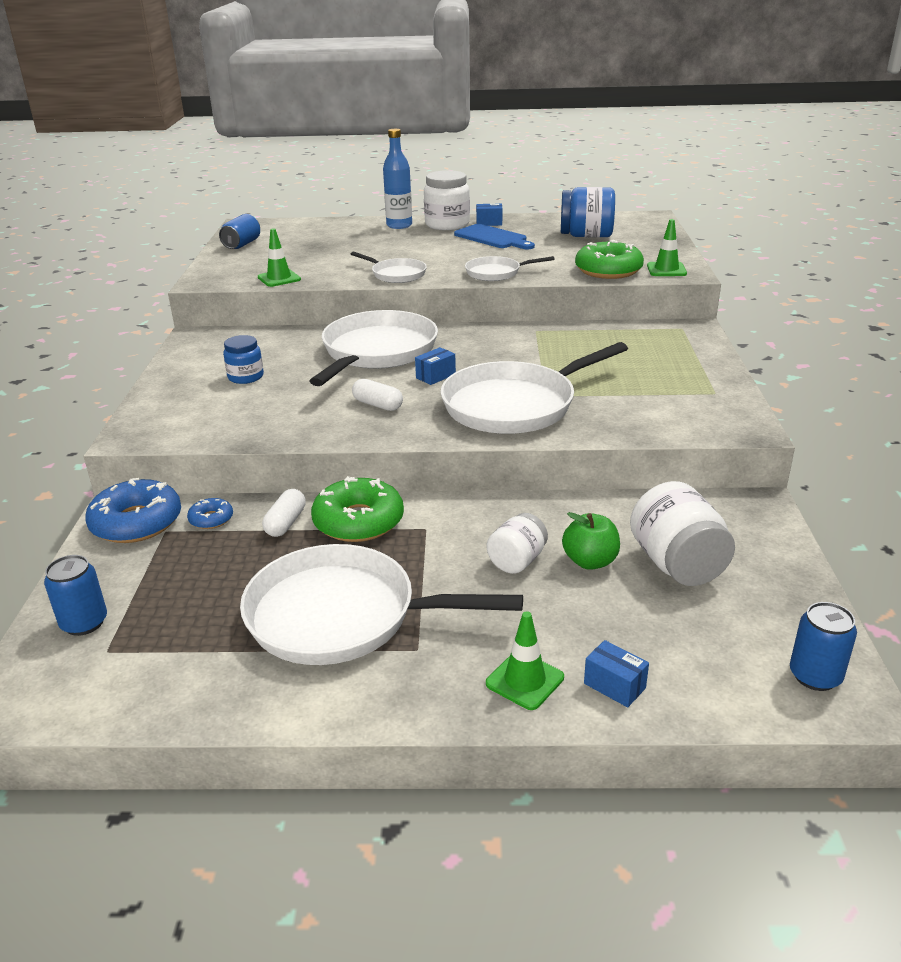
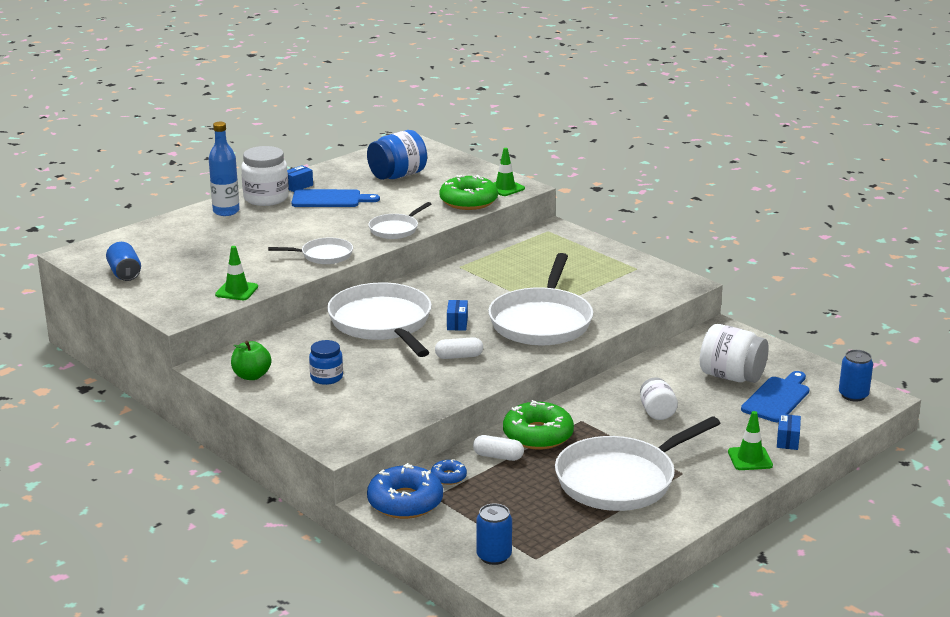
camera: 45 degrees left, 5 degrees down
white capsule [262,489,306,537] -> white capsule turned 45 degrees counterclockwise [473,435,524,461]
green apple [562,512,620,570] -> green apple moved to [231,341,271,380]
blue box [584,640,649,707] -> blue box turned 75 degrees counterclockwise [777,414,801,450]
none -> blue cutting board [741,371,810,422]

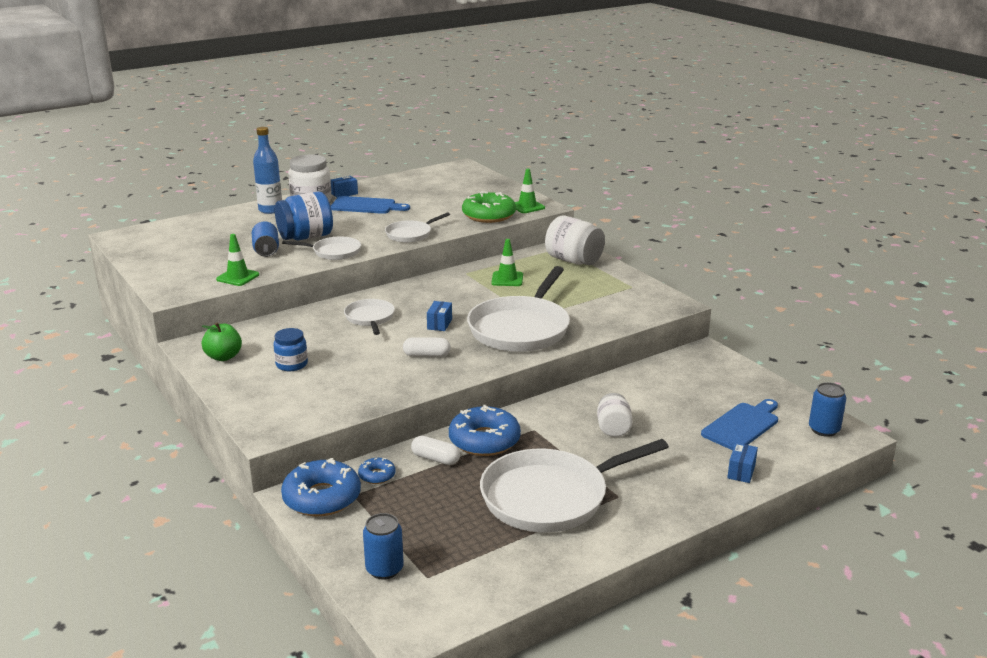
camera: 10 degrees right, 0 degrees up
blue can [106,242,141,281] -> blue can moved to [252,221,279,257]
white pan [327,282,432,357] -> white pan [344,299,395,335], size x0.51
blue jar [367,130,427,180] -> blue jar moved to [275,192,333,240]
green donut [503,400,574,449] -> blue donut [449,405,521,456]
white jar [700,324,769,383] -> white jar moved to [545,215,605,265]
green traffic cone [728,411,773,470] -> green traffic cone moved to [491,239,523,286]

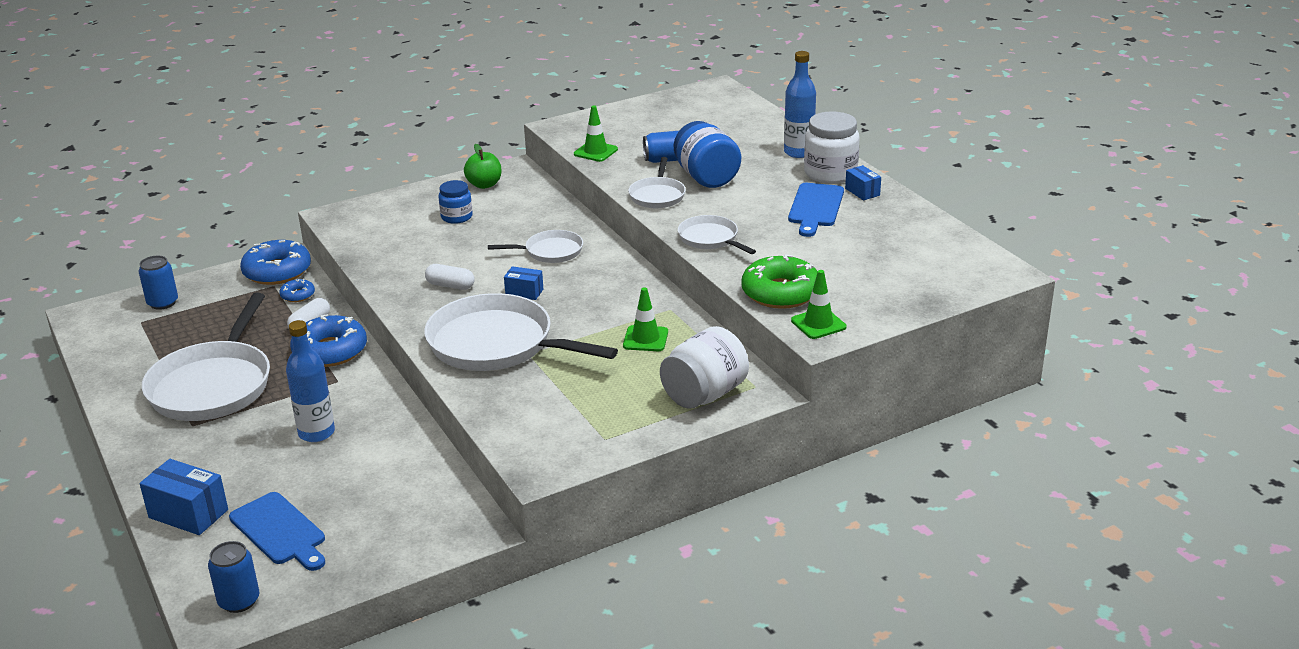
camera: 95 degrees right, 5 degrees up
white capsule [403,337,451,357] -> white capsule turned 75 degrees counterclockwise [425,264,475,290]
white pan [480,439,669,532] -> white pan turned 150 degrees counterclockwise [142,293,270,421]
white jar [597,393,633,437] -> blue bottle [286,320,335,442]
blue box [727,443,758,483] -> blue box [139,459,228,535], size x1.71

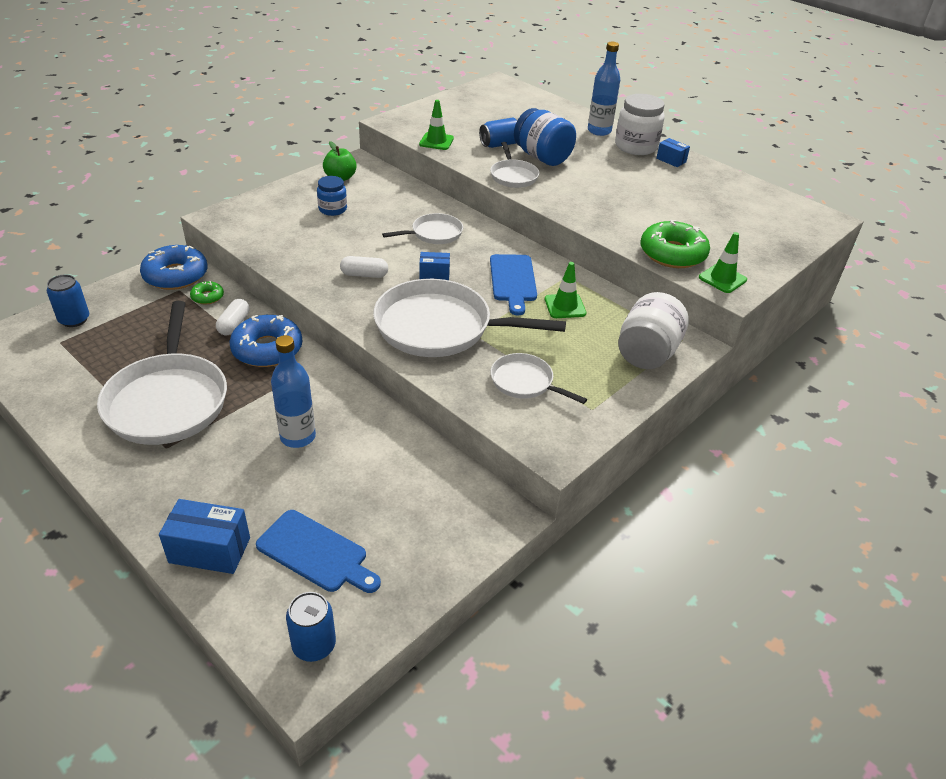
camera: 20 degrees left, 10 degrees up
blue donut [279,279,315,302] -> green donut [190,281,224,304]
white pan [678,215,756,254] -> white pan moved to [491,353,587,404]
blue cutting board [788,183,844,237] -> blue cutting board moved to [490,254,537,316]

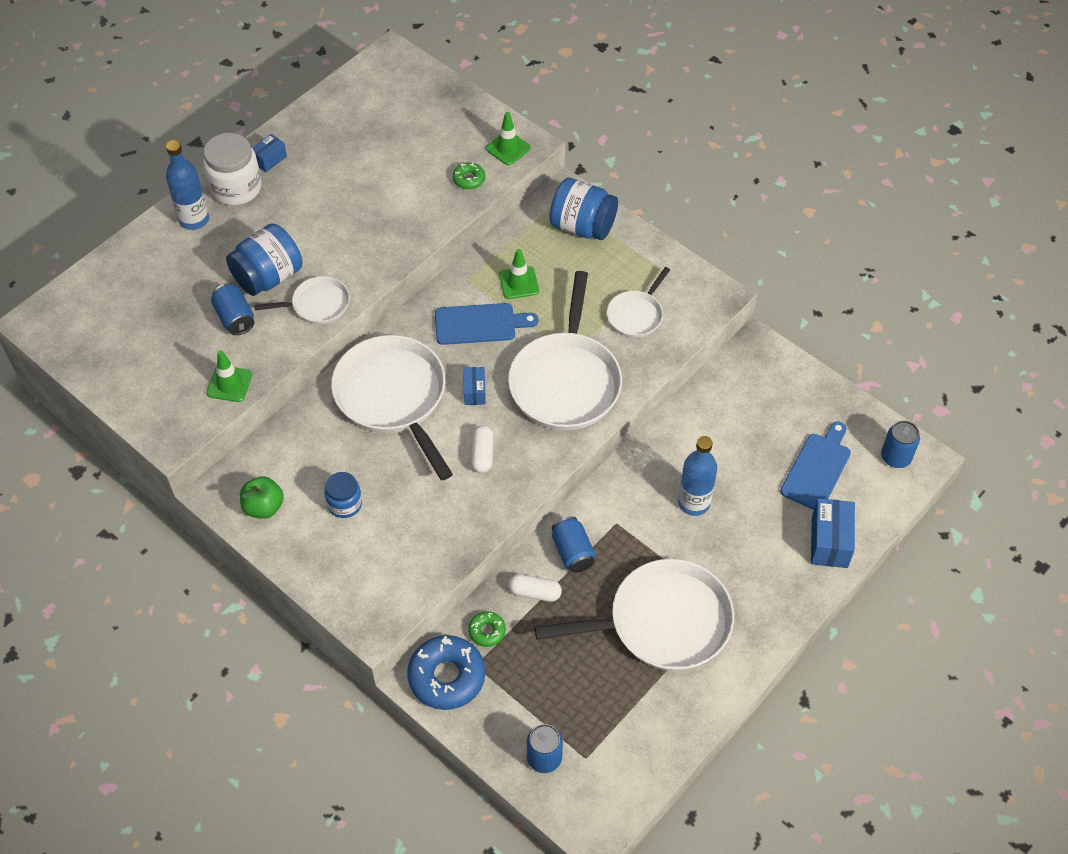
camera: 90 degrees left, 15 degrees up
blue donut [229,315,302,367] -> blue can [552,516,596,573]
white pan [382,213,463,244] -> white pan [331,335,453,480], size x1.96
white jar [618,292,689,369] -> blue jar [549,178,618,240]
green donut [640,220,710,268] -> green donut [453,162,485,189], size x0.49

